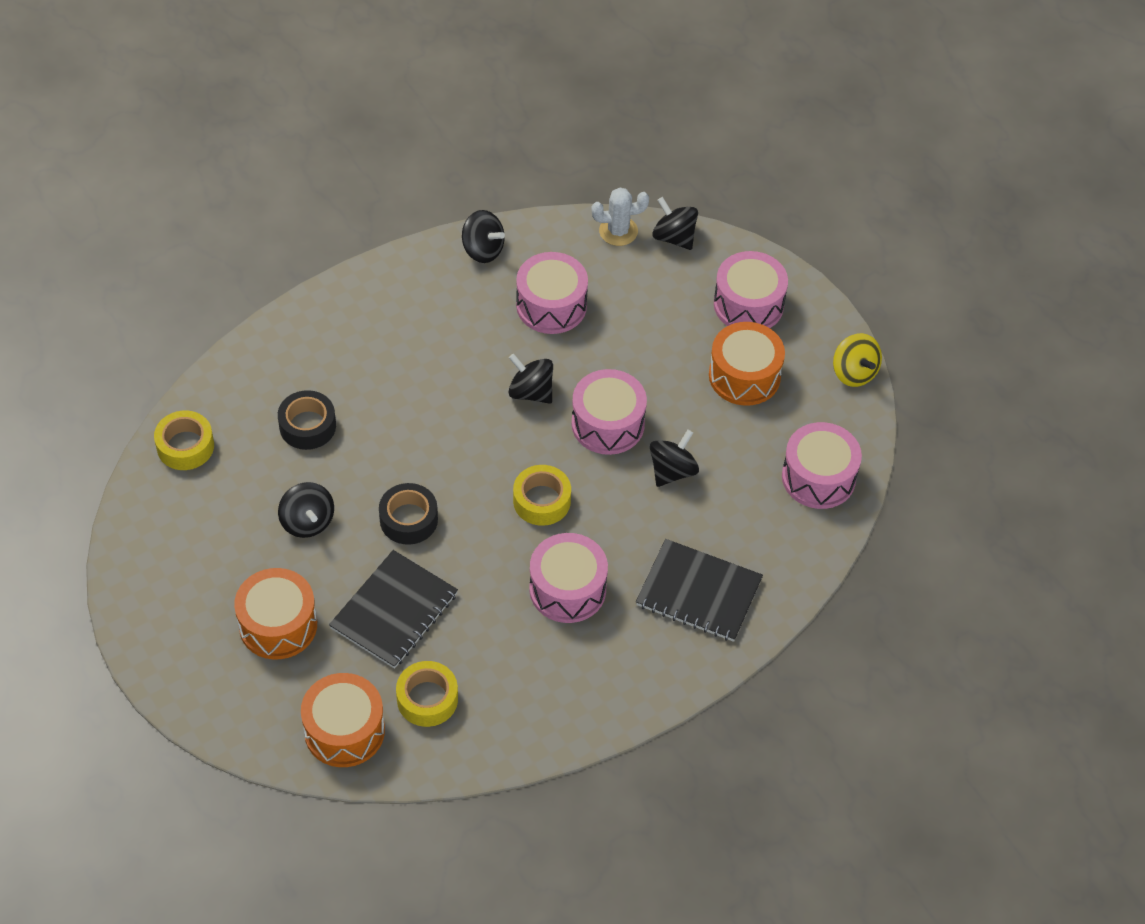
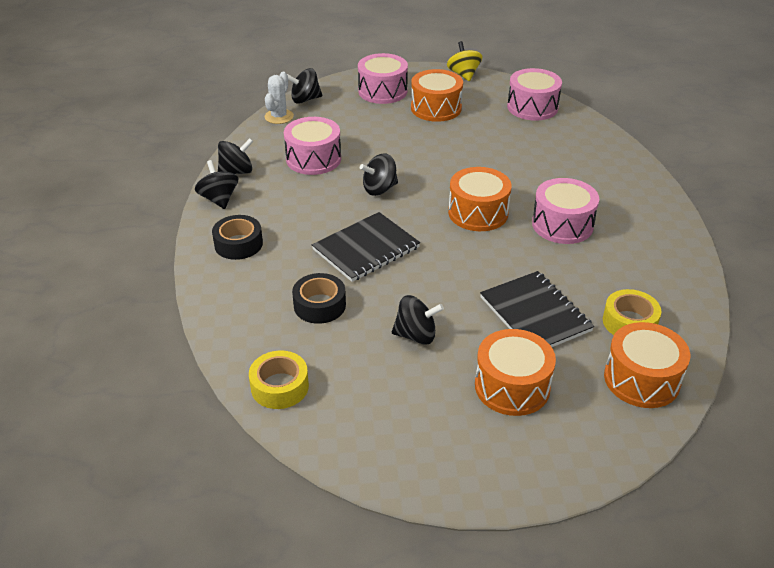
camera: 60 degrees left, 15 degrees down
black tape [379,483,438,545] -> black tape moved to [212,215,263,260]
yellow tape [513,465,571,526] -> orange drum [448,167,512,231]
pink drum [572,369,647,455] -> none
black notebook [636,539,763,642] -> black notebook moved to [312,212,420,282]
black spinning top [650,430,699,487] -> black spinning top moved to [195,160,238,209]
yellow spinning top [833,333,882,387] -> yellow spinning top turned 105 degrees counterclockwise [447,41,482,81]

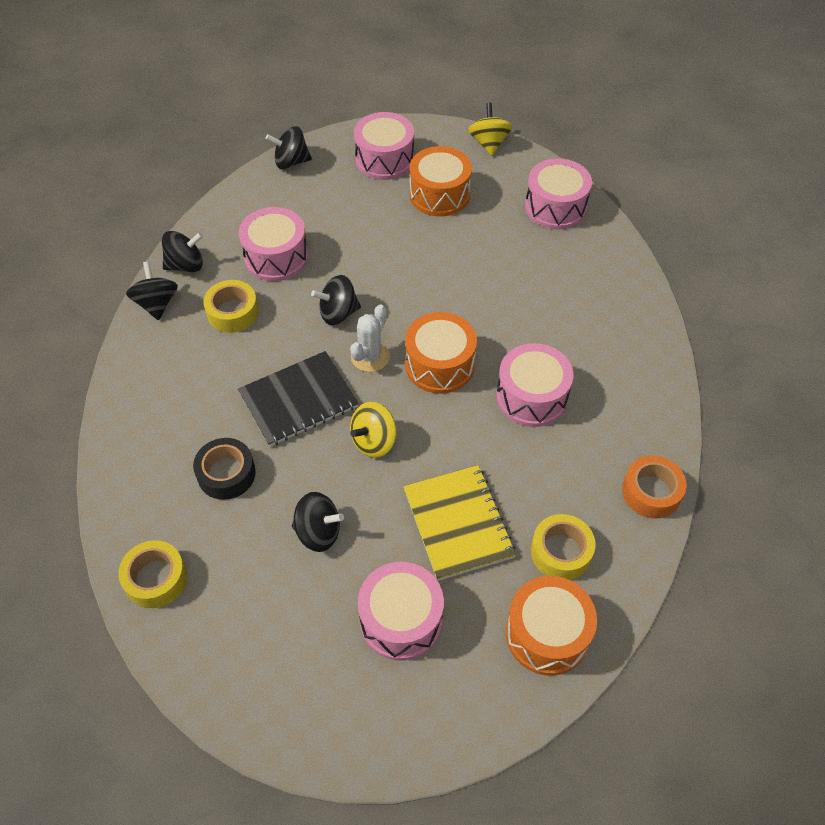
camera: 10 degrees right, 15 degrees up
black tape [212,215,263,260] -> none
white cactus [265,72,294,124] -> white cactus moved to [350,305,390,372]
orange drum [475,329,556,416] -> pink drum [358,562,444,661]
black notebook [480,271,594,347] -> yellow notebook [403,465,516,581]
none -> yellow tape [203,280,259,333]
none -> yellow spinning top [350,402,397,458]
none -> orange tape [622,456,687,519]

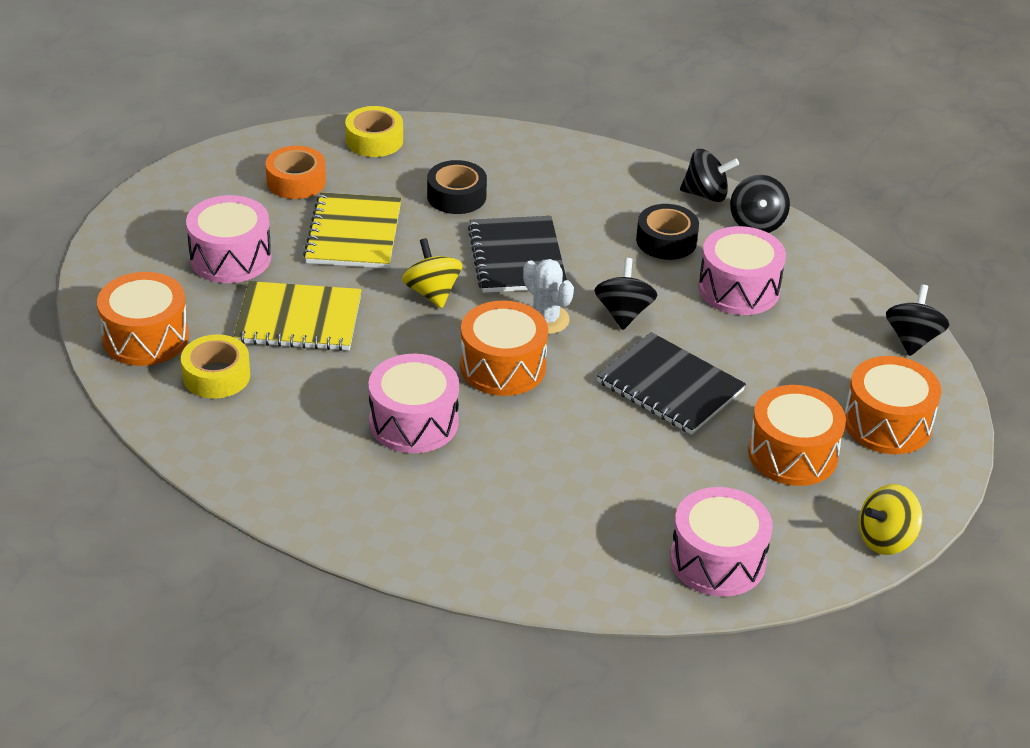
camera: 110 degrees right, 15 degrees down
yellow tape [203,280,259,333] -> black tape [636,204,699,260]
black spinning top [292,492,344,552] -> yellow notebook [303,192,401,269]
pink drum [354,112,414,180] -> orange drum [844,356,941,454]
yellow spinning top [468,103,513,156] -> yellow spinning top turned 135 degrees clockwise [859,484,922,555]
orange tape [622,456,687,519] -> orange tape moved to [266,146,326,199]
none -> black notebook [597,332,746,435]

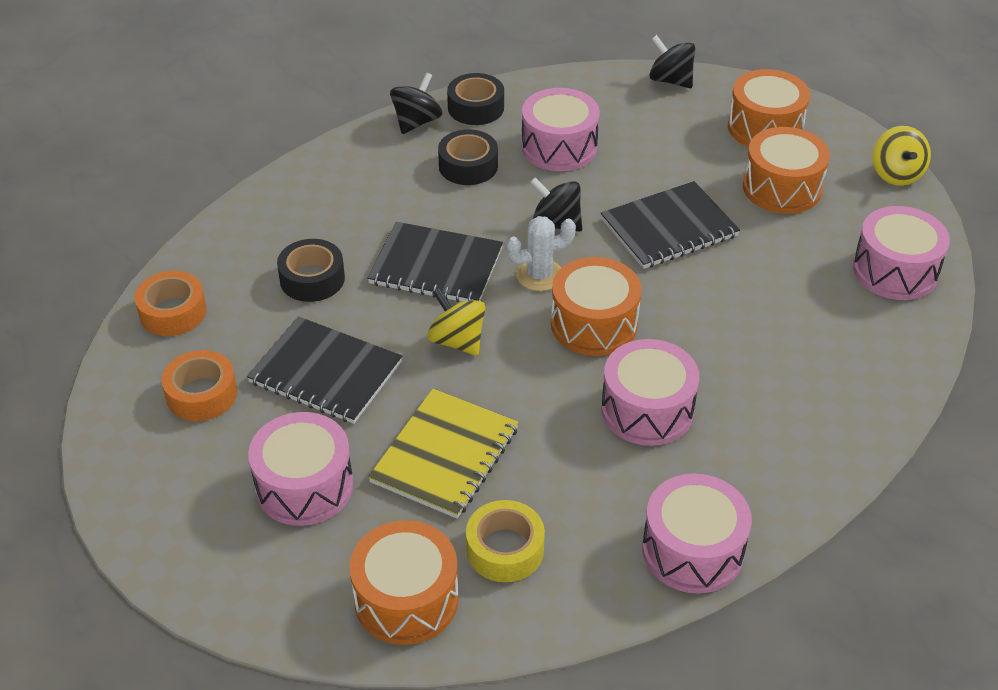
camera: 65 degrees left, 5 degrees up
yellow notebook [303,192,401,269] -> black notebook [247,316,402,424]
yellow tape [345,106,403,157] -> orange tape [135,271,207,336]
yellow spinning top [402,238,463,308] -> yellow spinning top turned 45 degrees clockwise [427,288,485,356]
black spinning top [730,175,790,233] -> black tape [447,73,504,125]
none -> pink drum [642,474,752,593]

